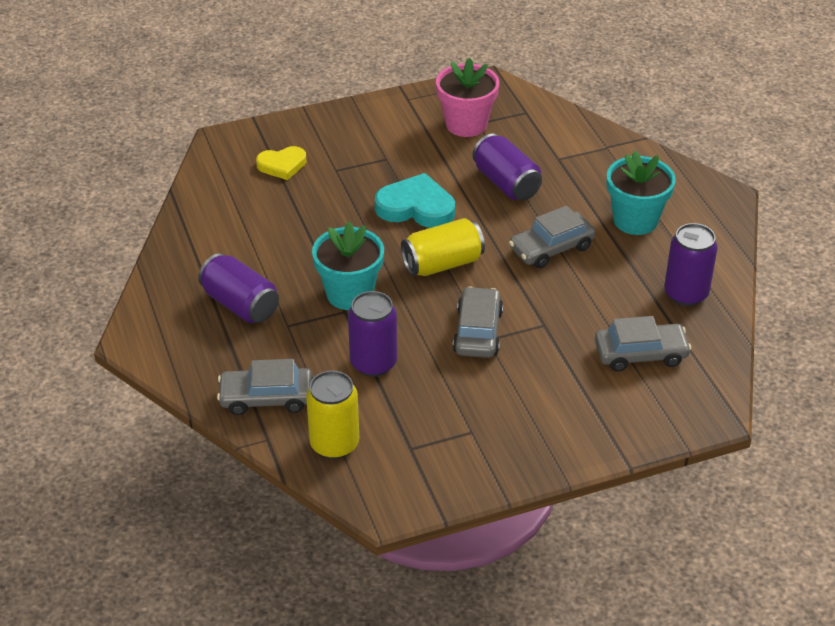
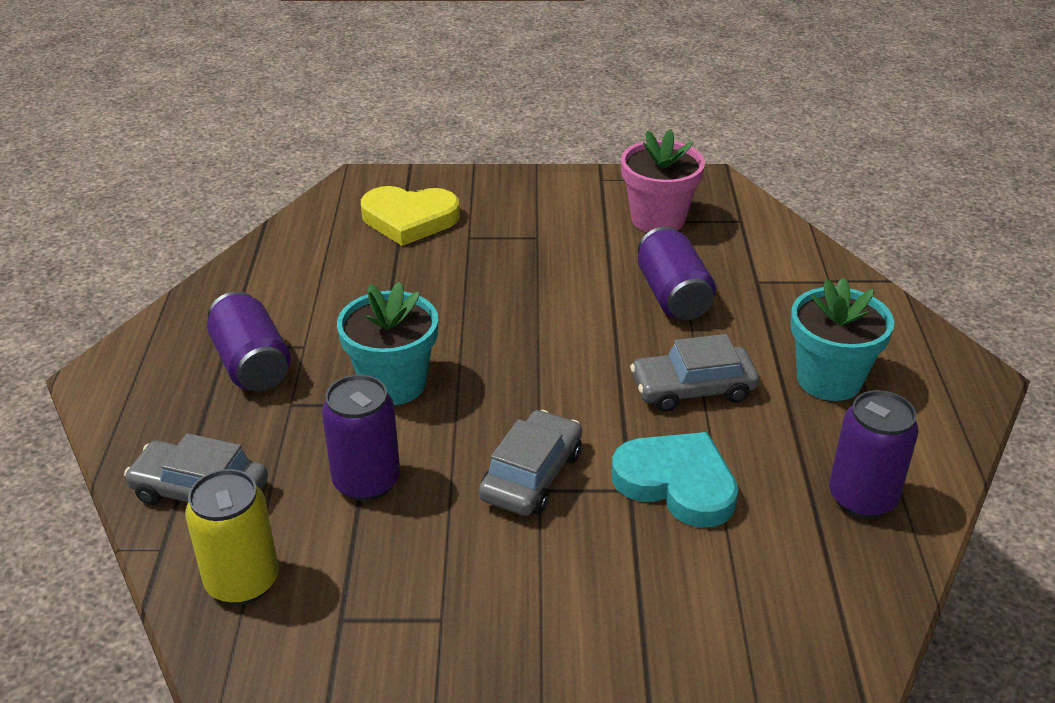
camera: 20 degrees right, 5 degrees down
yellow heart [256,146,306,180] -> yellow heart [361,186,460,246], size x1.56
turquoise heart [375,173,455,228] -> turquoise heart moved to [611,432,738,528]
yellow can [401,218,485,276] -> none
grey car [595,316,691,372] -> none

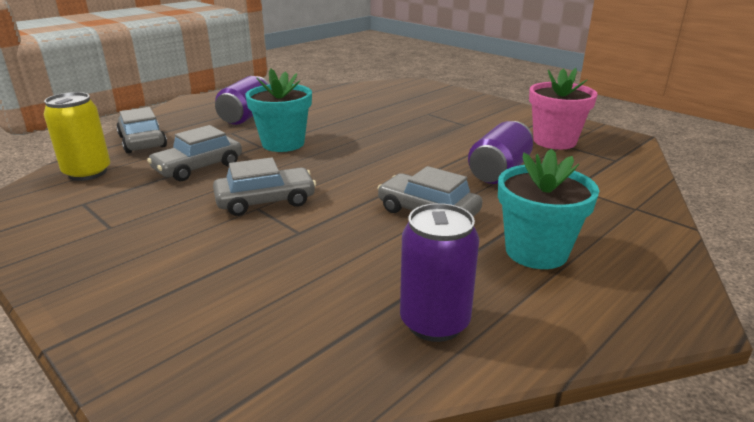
camera: 45 degrees right, 10 degrees down
purple can [322,375,400,501] -> grey car [147,125,242,181]
yellow heart [361,186,460,246] -> none
turquoise heart [611,432,738,528] -> none

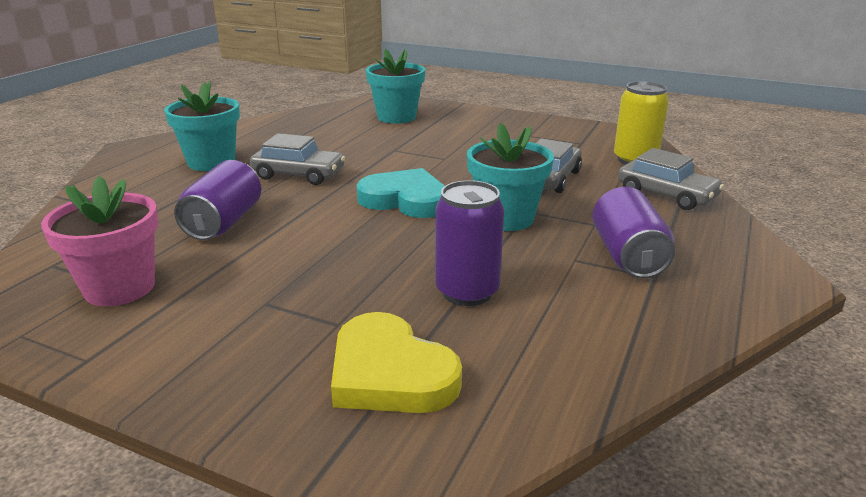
camera: 160 degrees right, 0 degrees up
grey car [213,157,316,216] -> none
purple can [400,203,479,342] -> purple can moved to [435,180,504,306]
none -> yellow heart [331,312,462,413]
none -> turquoise heart [357,168,445,218]
none -> turquoise flower pot [366,49,425,124]

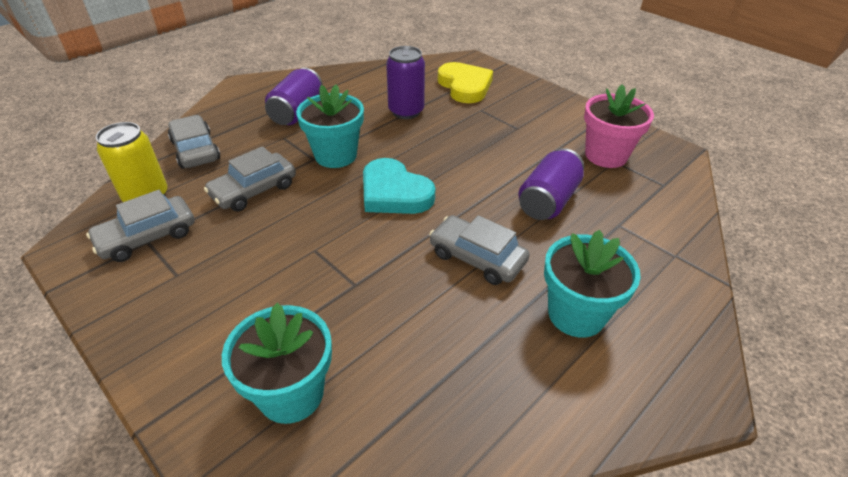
camera: 160 degrees left, 15 degrees up
none -> grey car [86,190,195,262]

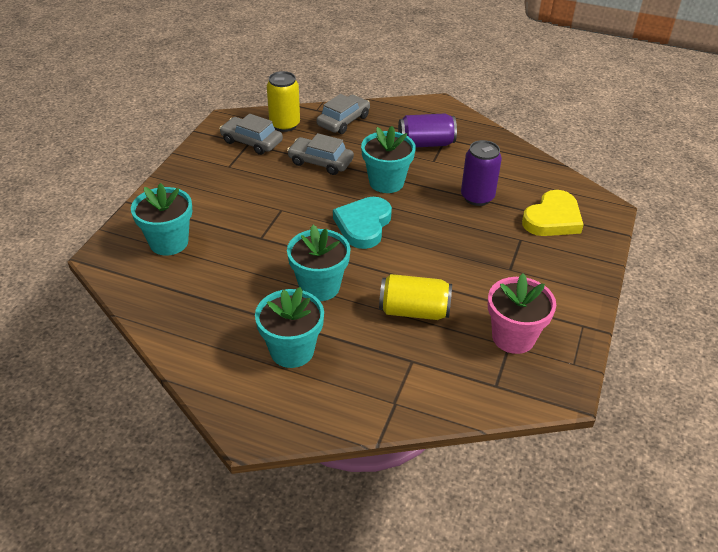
camera: 65 degrees right, 0 degrees up
grey car [429,215,530,285] -> turquoise flower pot [287,225,350,301]
purple can [518,148,584,220] -> yellow can [379,274,452,320]

